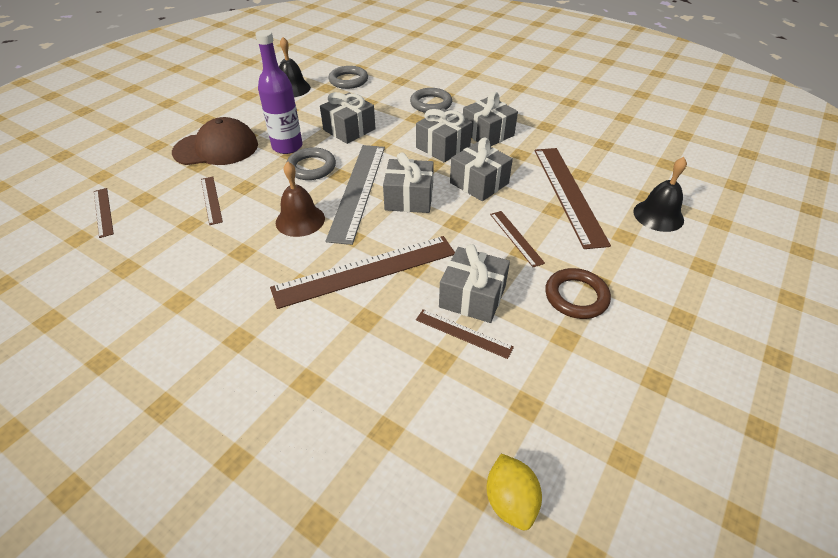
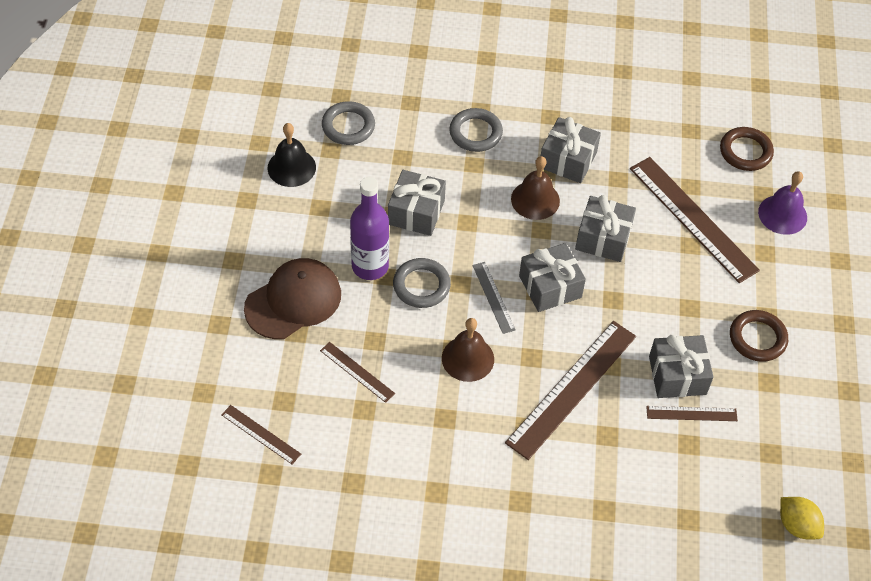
camera: 30 degrees left, 10 degrees up
grey ruler [326,145,385,245] -> grey ruler [472,262,516,334], size x0.49
grey gift [416,108,472,162] -> brown bell [511,156,560,220]
brown ruler [490,211,545,267] -> none
black bell [633,157,687,232] -> purple bell [758,171,807,235]
none -> brown ring [720,127,774,171]

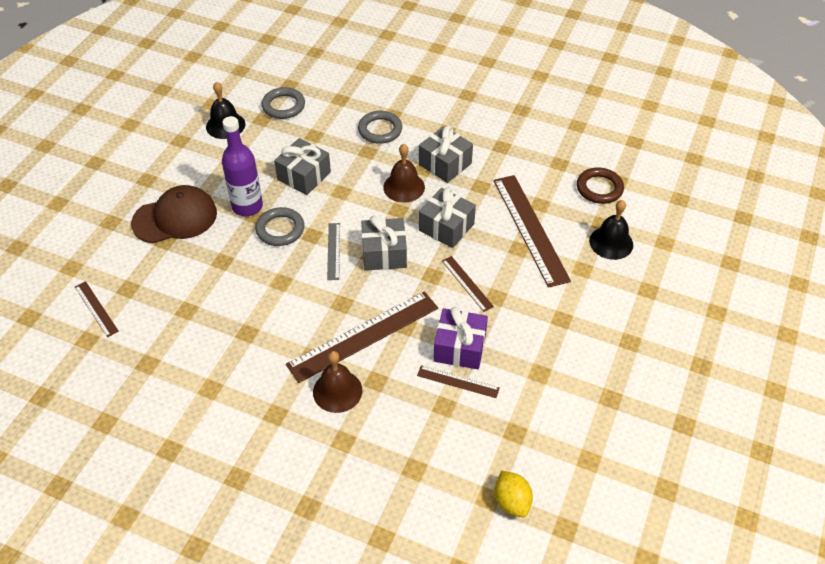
camera: 20 degrees right, 5 degrees down
brown ruler [320,342,395,403] -> brown ruler moved to [442,256,494,312]
brown bell [442,318,494,382] -> brown bell moved to [313,351,362,413]
grey gift [649,335,714,398] -> purple gift [434,307,488,369]
brown ring [730,310,788,362] -> none
purple bell [758,171,807,235] -> black bell [589,200,633,260]

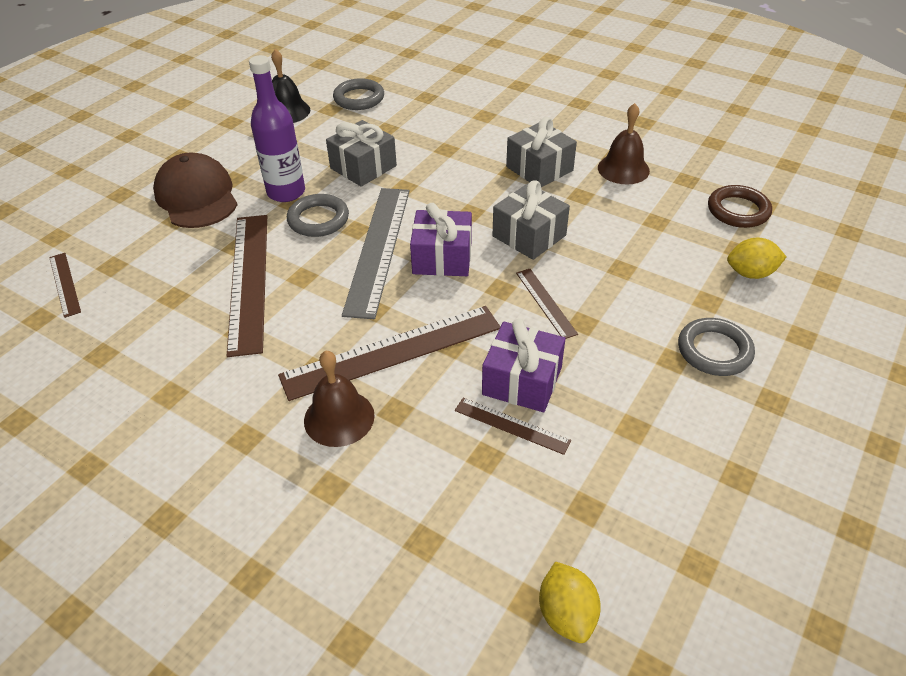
camera: 10 degrees right, 5 degrees down
brown cap [131,185,217,243] -> brown cap turned 105 degrees counterclockwise [153,152,238,228]
grey ruler [327,223,340,280] -> grey ruler [342,188,410,319], size x2.05
grey ring [358,111,402,144] -> grey ring moved to [678,318,755,376]
grey gift [361,216,407,271] -> purple gift [410,203,472,276]
brown bell [383,144,425,203] -> brown bell moved to [598,103,650,184]
brown ruler [494,175,571,288] -> brown ruler moved to [227,215,267,357]
black bell [589,200,633,260] -> yellow lemon [727,238,786,279]

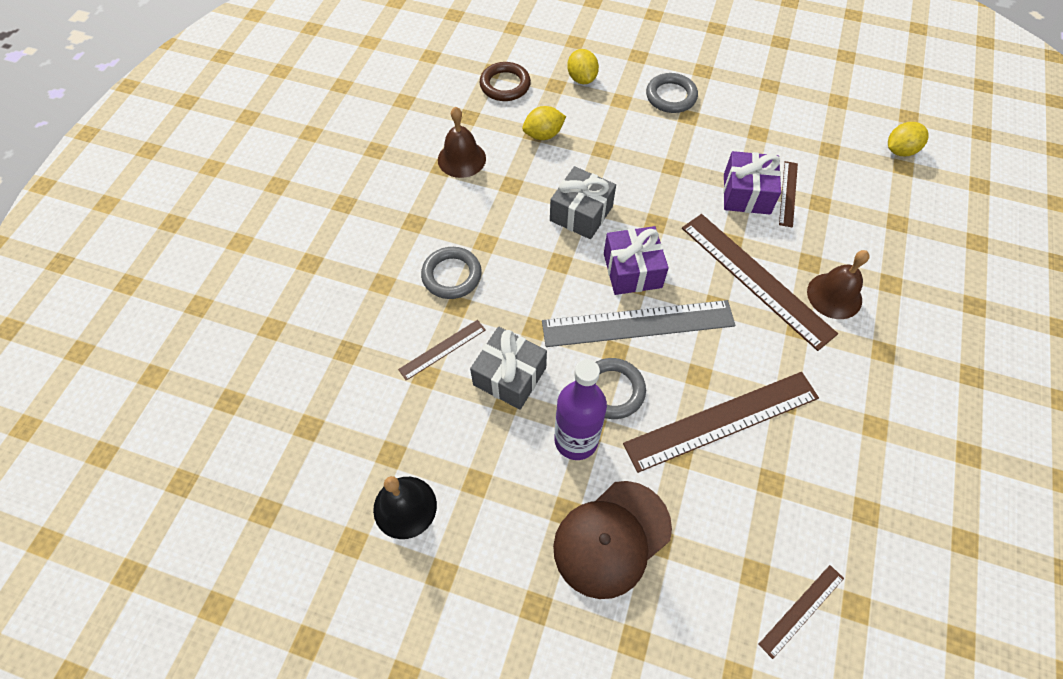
camera: 105 degrees left, 15 degrees up
grey ring [333,78,384,110] -> grey ring moved to [421,247,482,299]
grey gift [506,117,577,187] -> none
brown ruler [516,269,578,339] -> brown ruler moved to [398,320,486,381]
none -> yellow lemon [522,106,566,140]

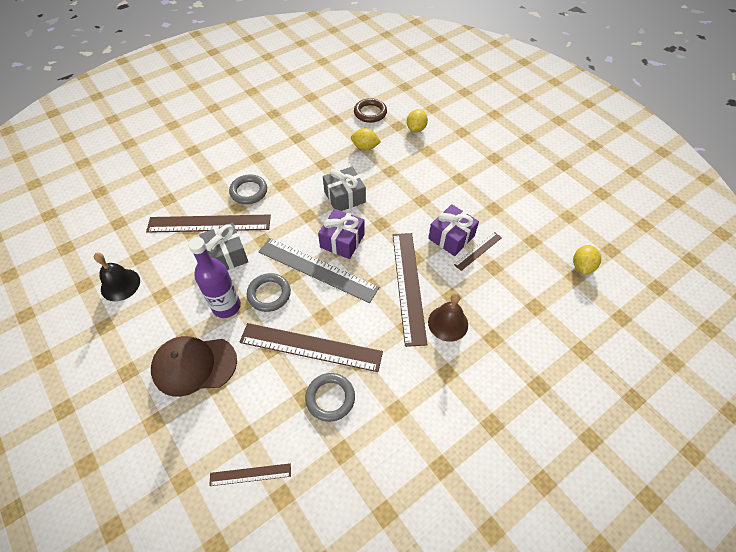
camera: 35 degrees right, 5 degrees down
brown ruler [398,320,486,381] -> brown ruler [146,215,271,233], size x2.05
brown bell [438,107,486,178] -> none
grey ring [646,73,698,113] -> grey ring moved to [305,373,355,422]
yellow lemon [888,122,929,156] -> yellow lemon turned 75 degrees counterclockwise [573,245,601,274]

